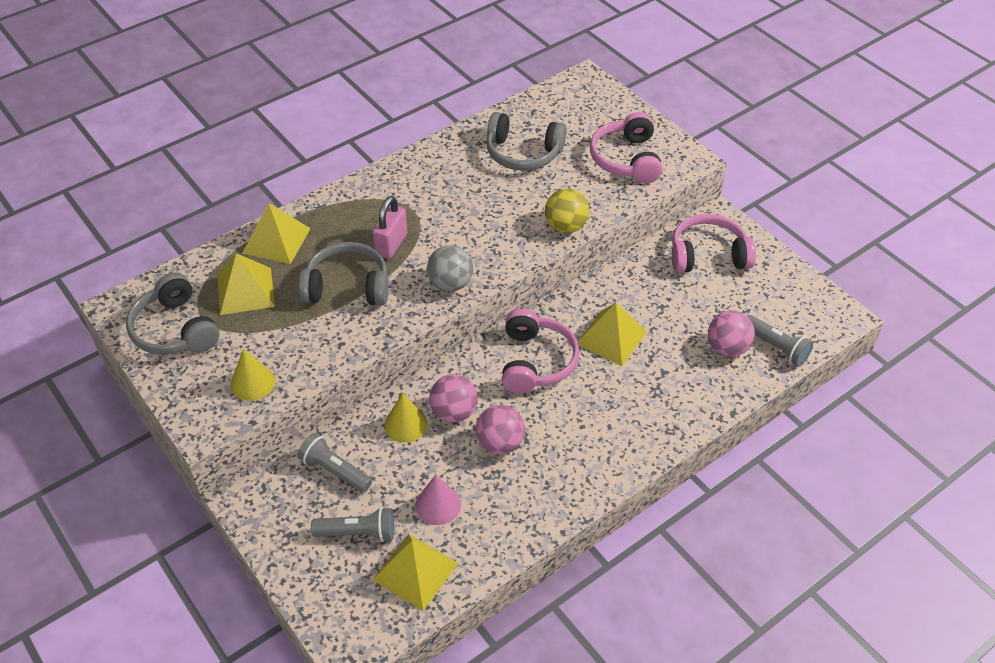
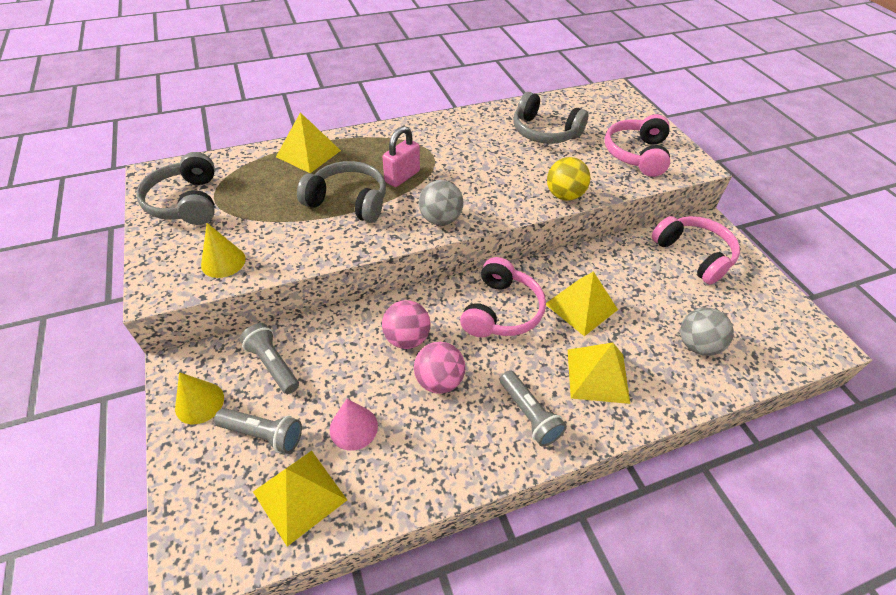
camera: 15 degrees right, 0 degrees up
yellow pyramid [217,253,275,315] -> yellow pyramid moved to [568,342,630,404]
yellow cone [384,393,428,443] -> yellow cone moved to [175,372,224,424]
pink headphones [671,214,756,273] -> pink headphones turned 45 degrees clockwise [652,216,740,285]
pink ball [708,311,755,356] -> grey ball [680,308,734,356]
grey flashlight [747,315,813,366] -> grey flashlight moved to [500,370,567,447]

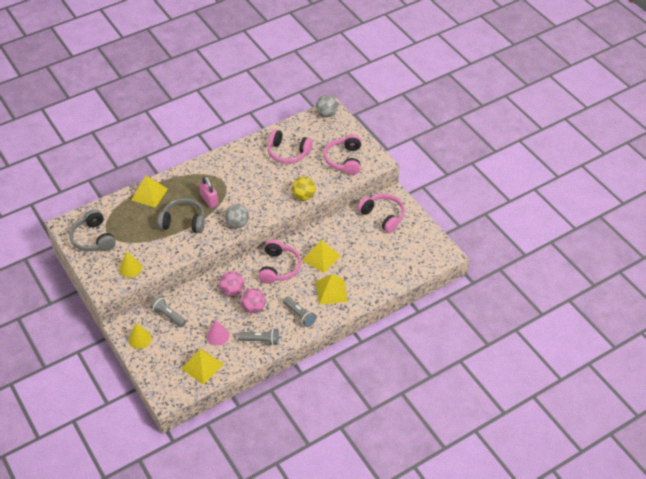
camera: 10 degrees left, 0 degrees up
grey flashlight [214,408,302,454] -> grey flashlight moved to [238,328,279,345]
pink padlock [383,126,420,187] -> pink padlock turned 60 degrees counterclockwise [199,176,218,208]
grey headphones [513,92,589,144] -> pink headphones [268,129,313,164]
grey ball [680,308,734,356] -> grey ball moved to [316,95,338,117]

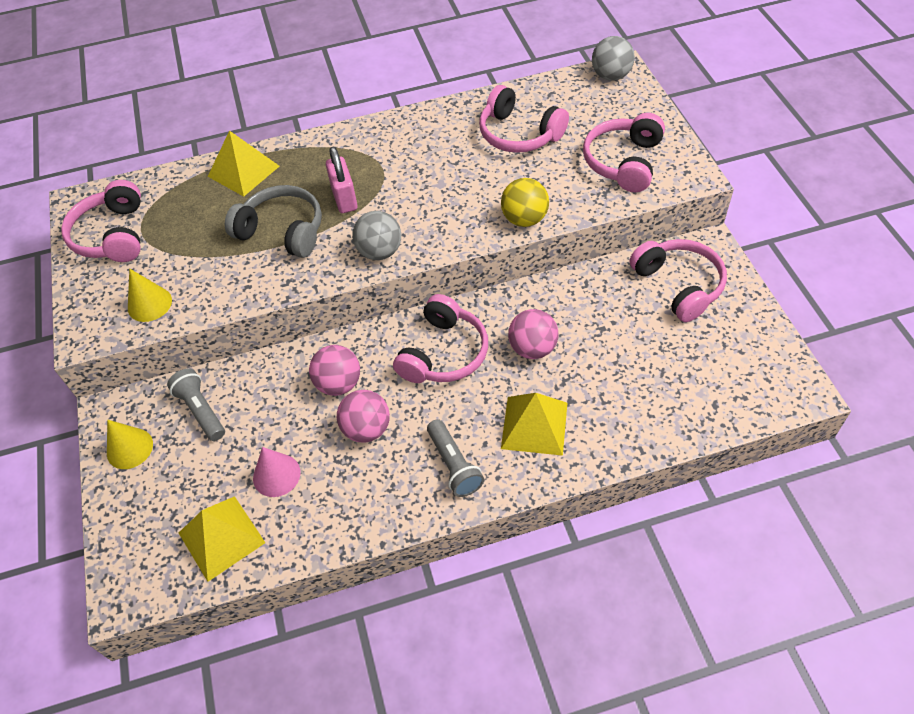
camera: 20 degrees right, 5 degrees up
grey headphones [69,209,116,251] -> pink headphones [61,180,141,262]
grey flashlight [238,328,279,345] -> none
yellow pyramid [302,240,341,273] -> pink ball [508,309,559,359]

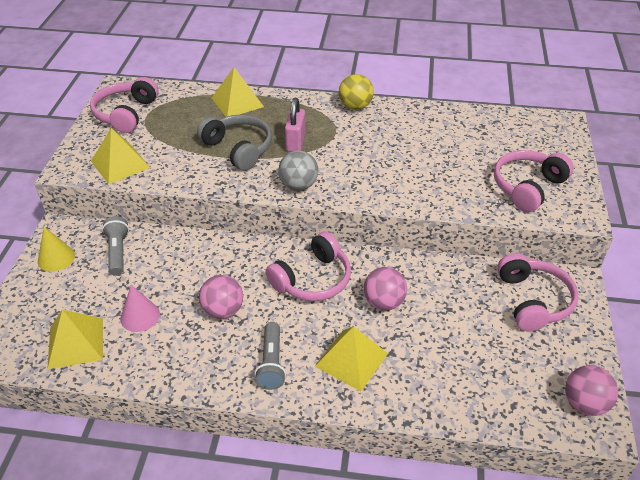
camera: 20 degrees right, 10 degrees down
yellow cone [128,269,172,322] -> yellow pyramid [91,128,150,185]
pink ball [309,345,360,396] -> pink ball moved to [565,365,618,416]
pink headphones [479,85,569,153] -> none
yellow ball [501,178,549,227] -> yellow ball moved to [339,74,374,110]
grey ball [592,36,635,81] -> none

